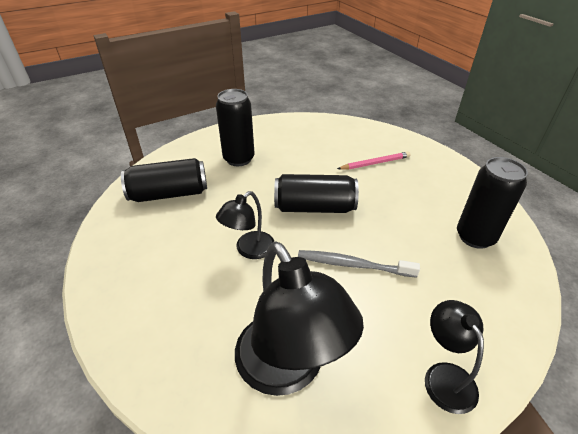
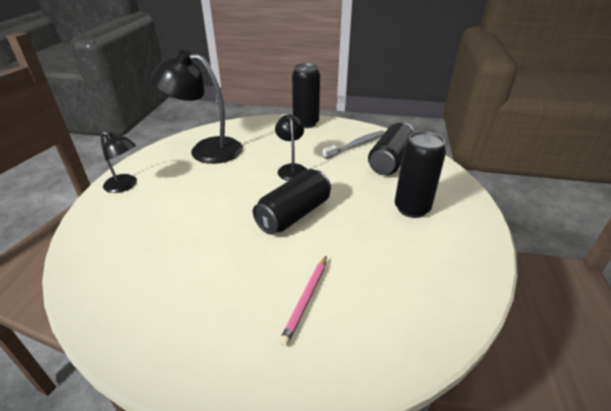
camera: 130 degrees right, 5 degrees down
grey toothbrush [298,250,420,278] -> grey toothbrush moved to [322,131,385,159]
black can [457,157,528,249] -> black can moved to [292,63,320,128]

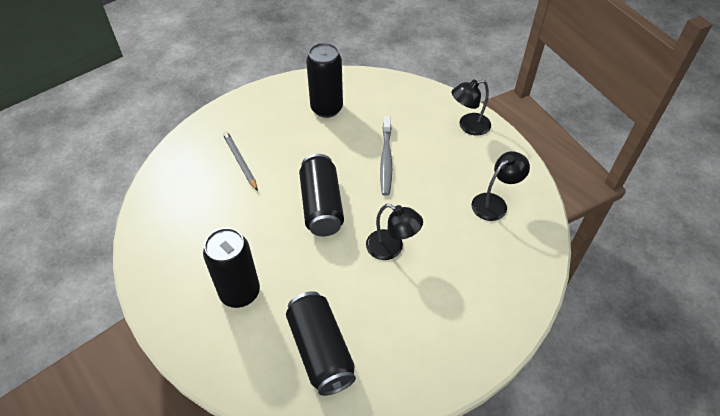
camera: 130 degrees right, 15 degrees up
black lamp [151,50,243,164] -> black lamp [471,151,530,221], size x0.55
pink pencil [279,256,327,346] -> grey pencil [223,131,258,191]
black can [292,63,320,128] -> black can moved to [306,43,343,118]
grey toothbrush [322,131,385,159] -> grey toothbrush moved to [380,116,392,196]

